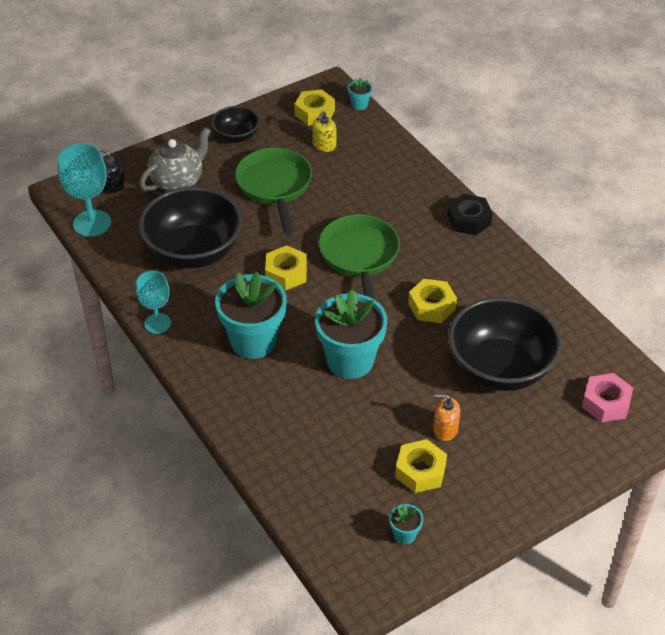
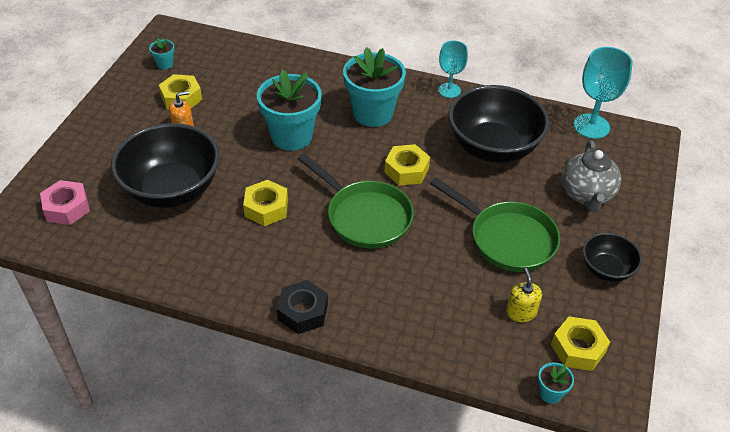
camera: 140 degrees right, 0 degrees up
black soap dispenser [99,148,125,194] -> none

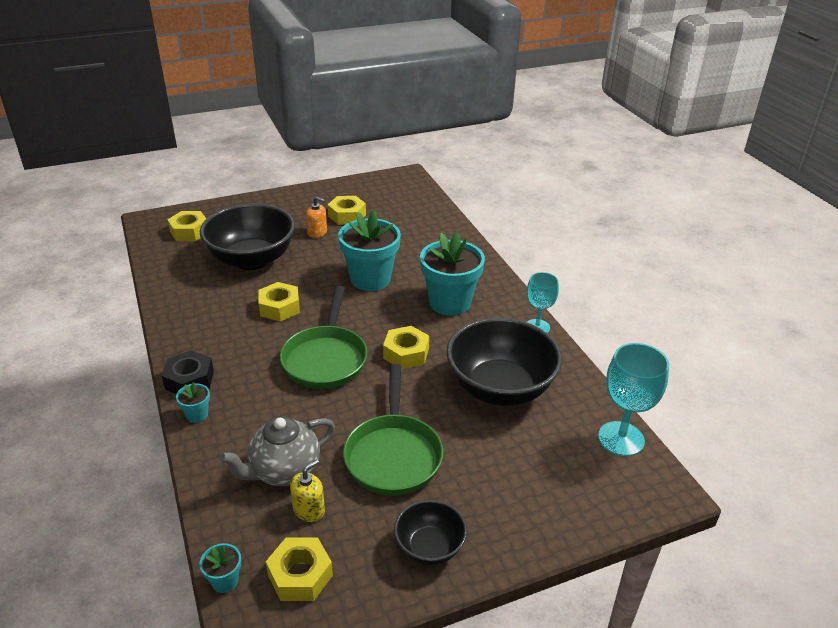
camera: 50 degrees right, 10 degrees down
pink nut [40,180,90,225] -> yellow nut [167,211,206,241]
turquoise flower pot [149,38,175,70] -> turquoise flower pot moved to [176,382,210,423]
grey teapot [561,140,621,212] -> grey teapot moved to [219,417,335,486]

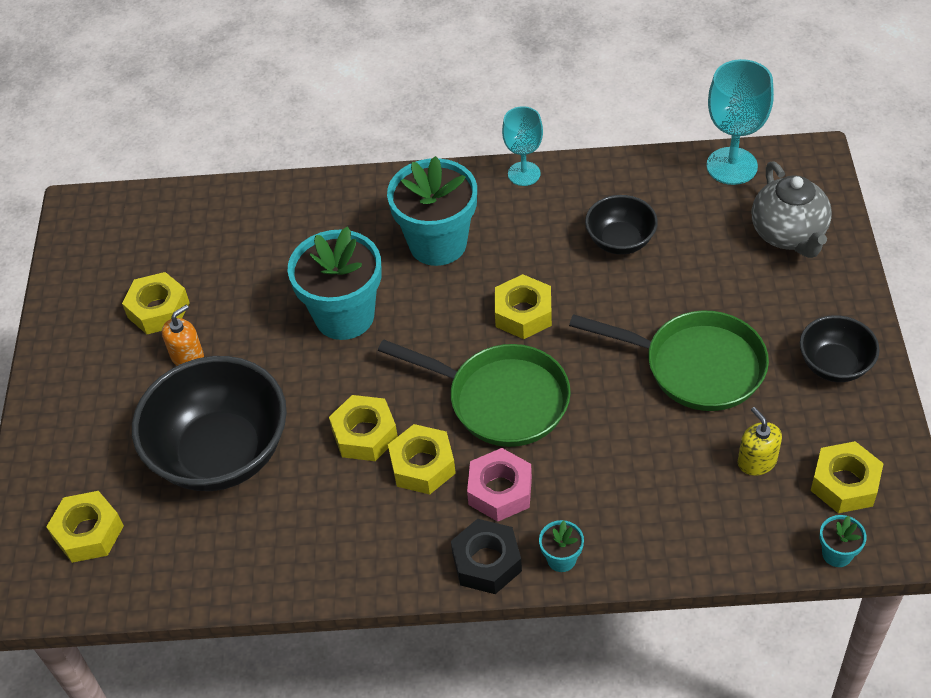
camera: 65 degrees left, 15 degrees up
grey teapot [219,417,335,486] -> grey teapot moved to [752,161,832,258]
black bowl [446,318,562,406] -> black bowl [585,195,658,255], size x0.52
none -> yellow nut [388,424,456,495]
none -> pink nut [467,448,532,522]

